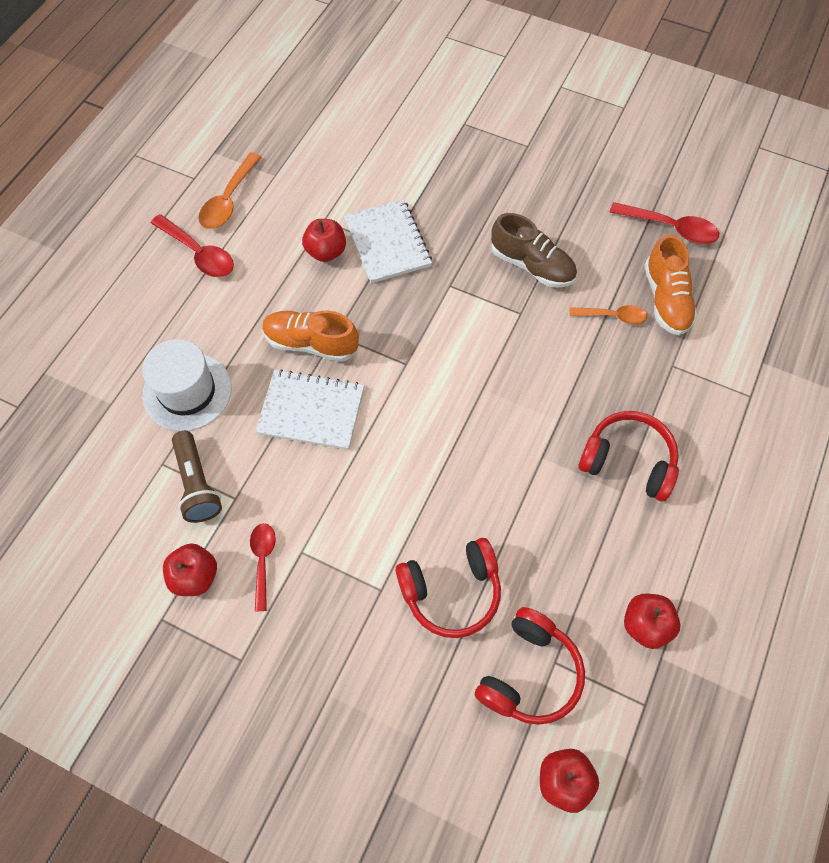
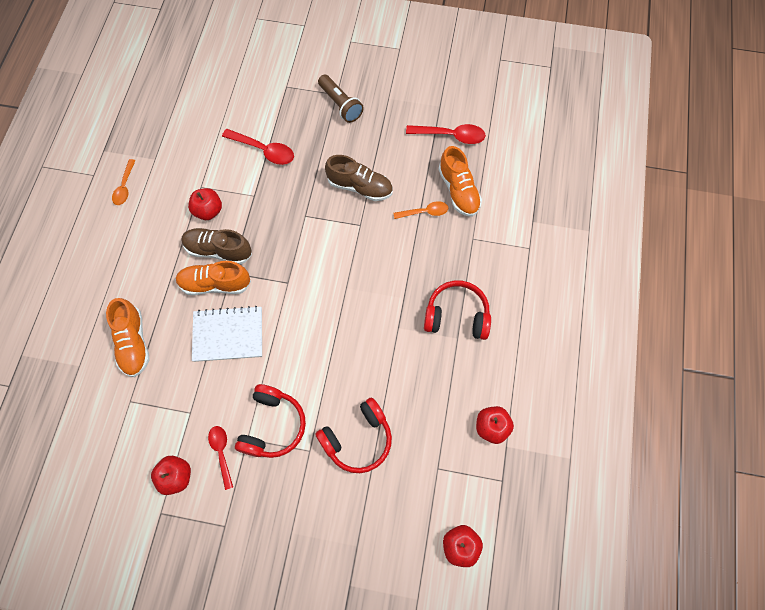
camera: 15 degrees left, 5 degrees up
white hat [142,339,232,431] -> orange shoe [106,298,150,377]
red spoon [151,214,234,277] -> red spoon moved to [222,129,294,165]
brown flashlight [172,431,222,523] -> brown flashlight moved to [318,75,364,123]
orange spoon [198,152,261,229] -> orange spoon [112,159,136,205], size x0.67
white notebook [344,199,432,283] -> none
red headphones [475,607,585,725] -> red headphones moved to [235,384,306,458]
none -> brown shoe [181,228,252,264]

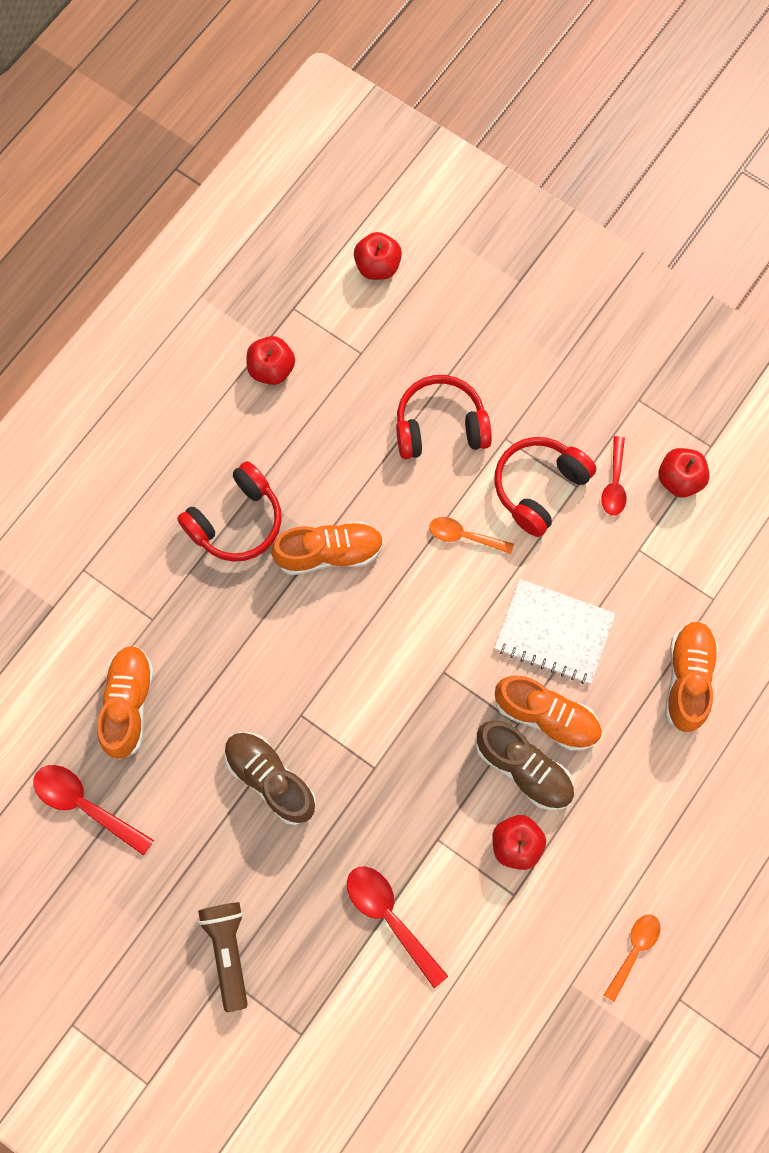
camera: 155 degrees left, 5 degrees up
orange spoon [393,201,448,219] -> orange spoon moved to [429,517,514,554]
red headphones [424,280,491,340] -> red headphones turned 75 degrees counterclockwise [177,461,282,562]
none -> orange shoe [271,521,384,575]

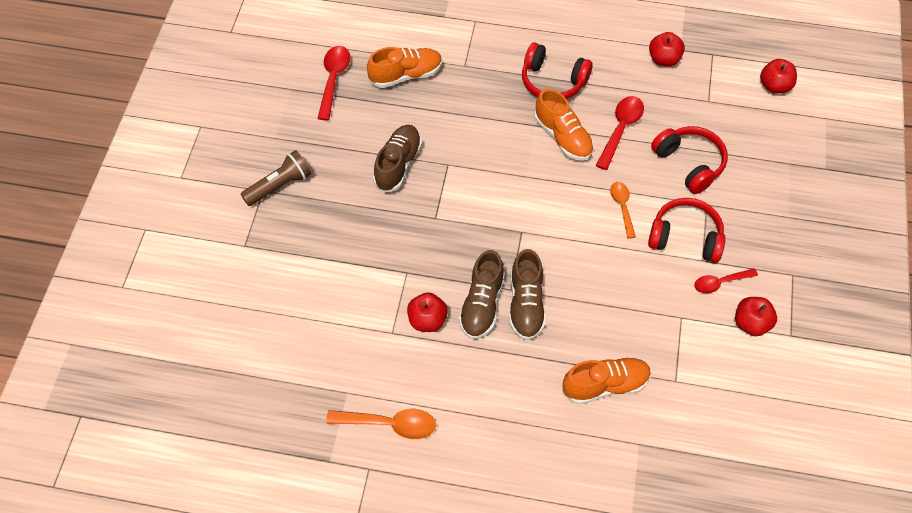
camera: 65 degrees right, 15 degrees down
red spoon [347,866,448,988] -> red spoon moved to [596,96,644,170]
white notebook [495,579,616,684] -> none
orange shoe [495,675,602,751] -> brown shoe [509,249,546,340]
orange spoon [604,914,661,1002] -> orange spoon [326,409,436,439], size x1.50

